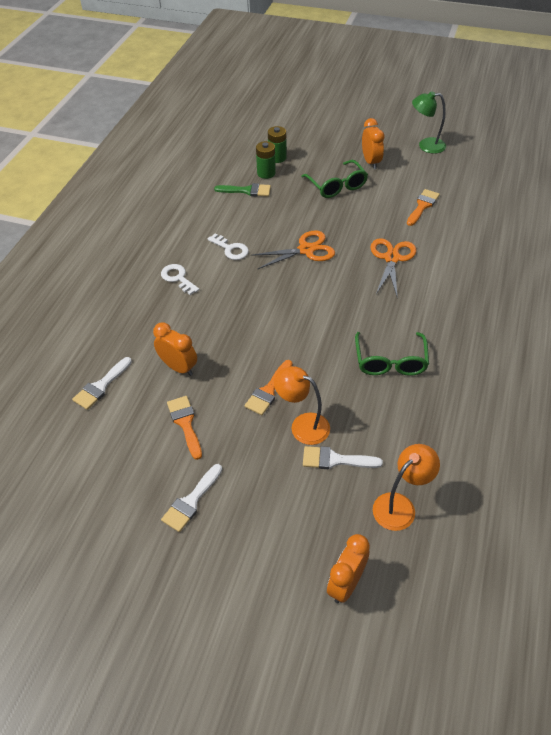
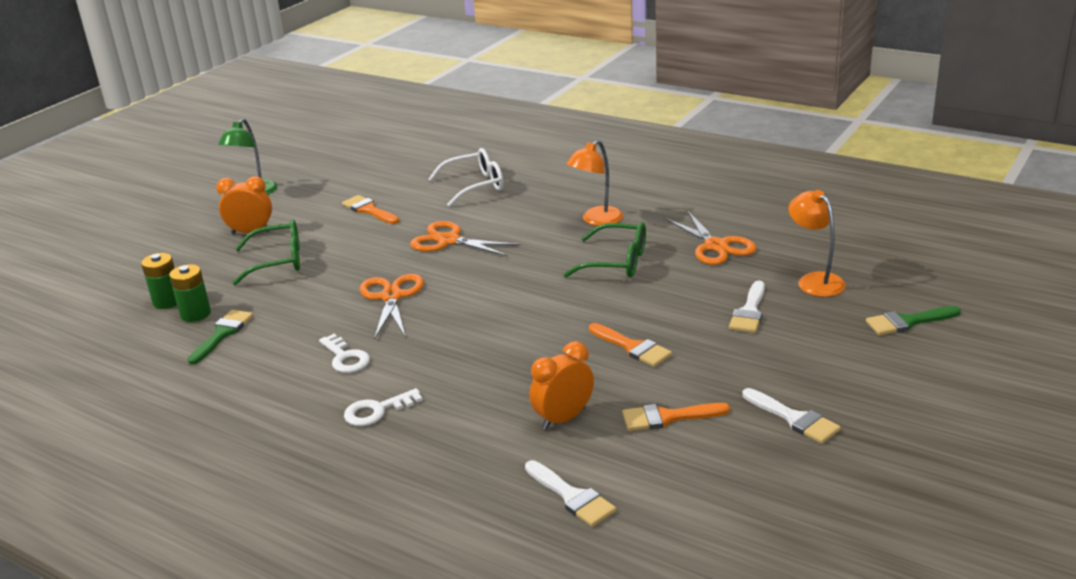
camera: 75 degrees left, 20 degrees down
white key [208,233,249,260] -> white key turned 90 degrees clockwise [319,334,370,373]
orange lamp [274,366,330,445] -> orange lamp moved to [567,140,623,226]
orange clock [327,534,370,603] -> green brush [866,306,961,335]
none -> white glasses [429,148,503,207]
none -> orange scissors [665,210,757,265]

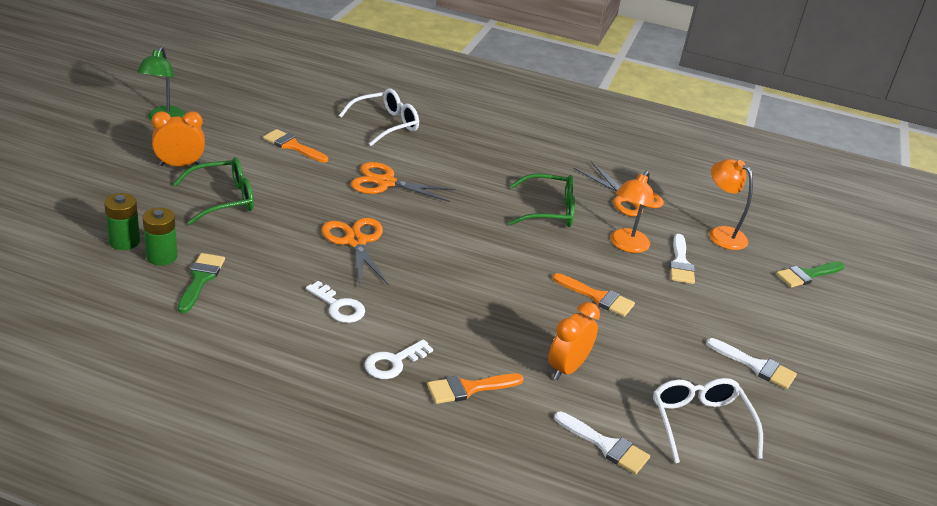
camera: 20 degrees left, 5 degrees up
orange lamp [567,140,623,226] -> orange lamp moved to [610,171,654,253]
orange brush [622,403,730,431] -> orange brush moved to [427,373,524,404]
none -> white glasses [653,378,763,463]

